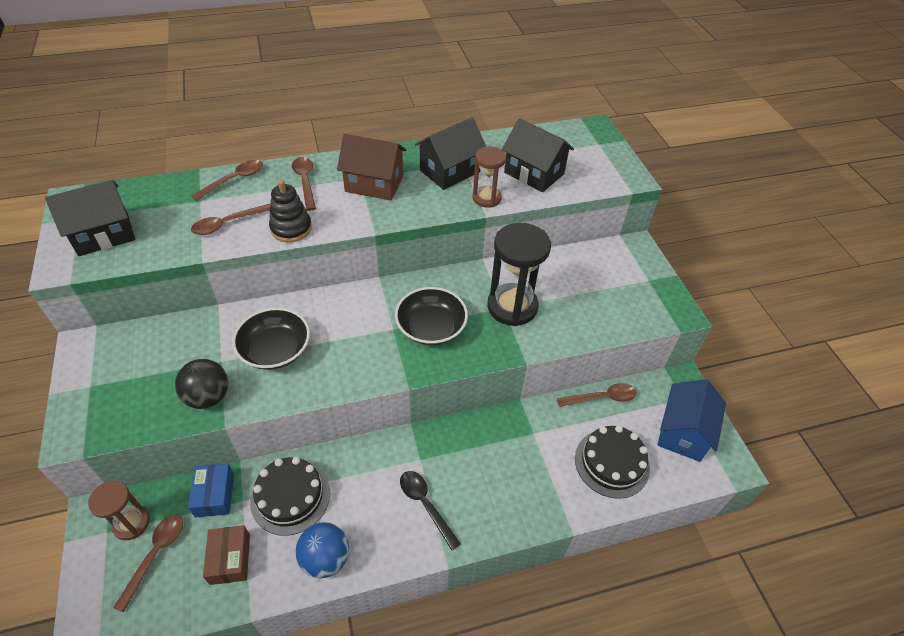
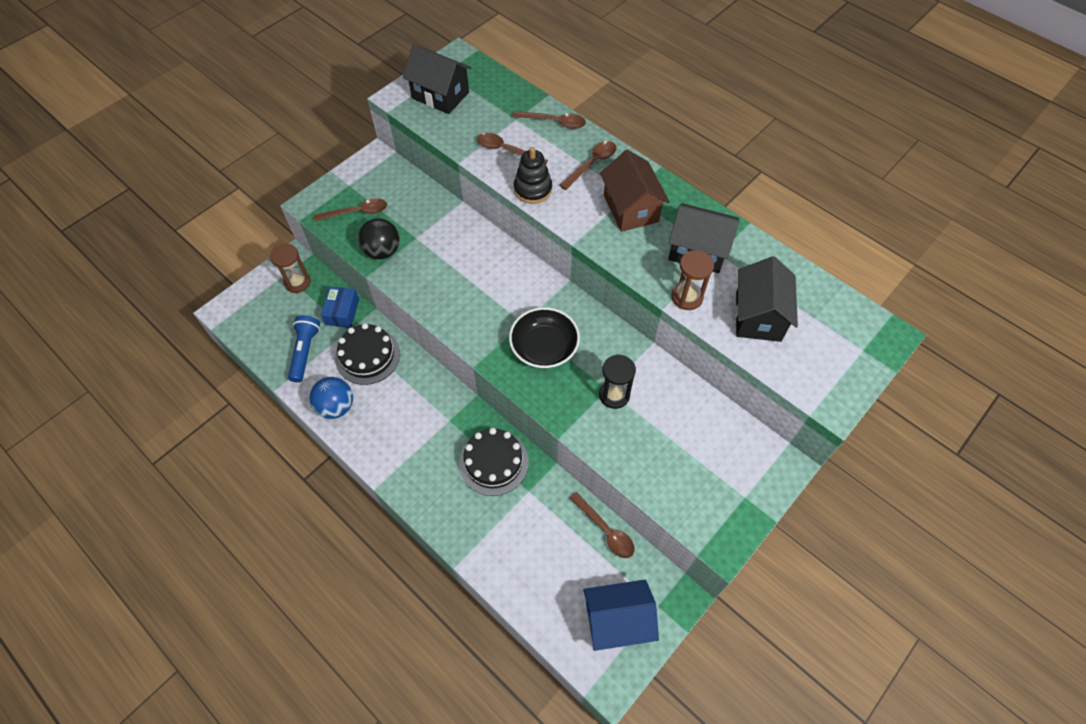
camera: 60 degrees right, 10 degrees up
brown spoon [113,514,183,613] -> brown spoon moved to [314,198,387,222]
blue box [188,464,234,517] -> blue box turned 45 degrees counterclockwise [321,287,359,328]
brown box [203,525,250,585] -> blue flashlight [288,315,320,382]
black bowl [232,308,310,370] -> none
black spoon [400,471,461,550] -> none
black hourglass [487,223,551,326] -> black hourglass [599,354,636,409], size x0.59
black cake [575,425,650,499] -> black cake moved to [459,428,529,496]

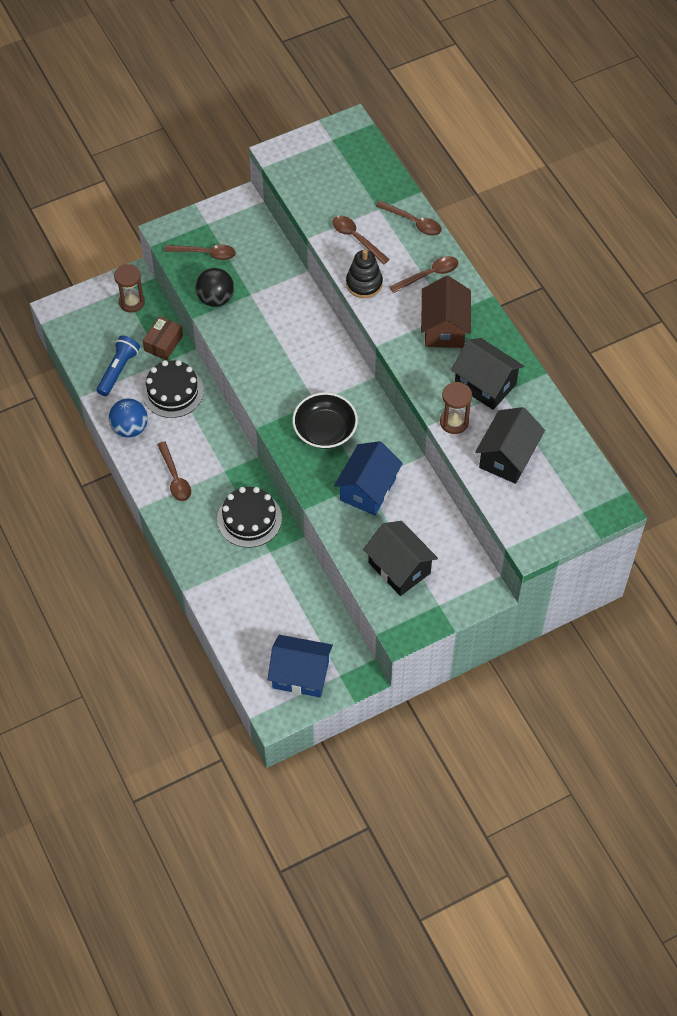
camera: 20 degrees right, 0 degrees up
blue box [321,287,359,328] -> brown box [143,316,183,360]
black house [403,45,472,114] -> black house moved to [363,521,438,596]
brown spoon [569,492,635,558] -> brown spoon moved to [157,441,191,501]
black hourglass [599,354,636,409] -> blue house [334,441,403,515]

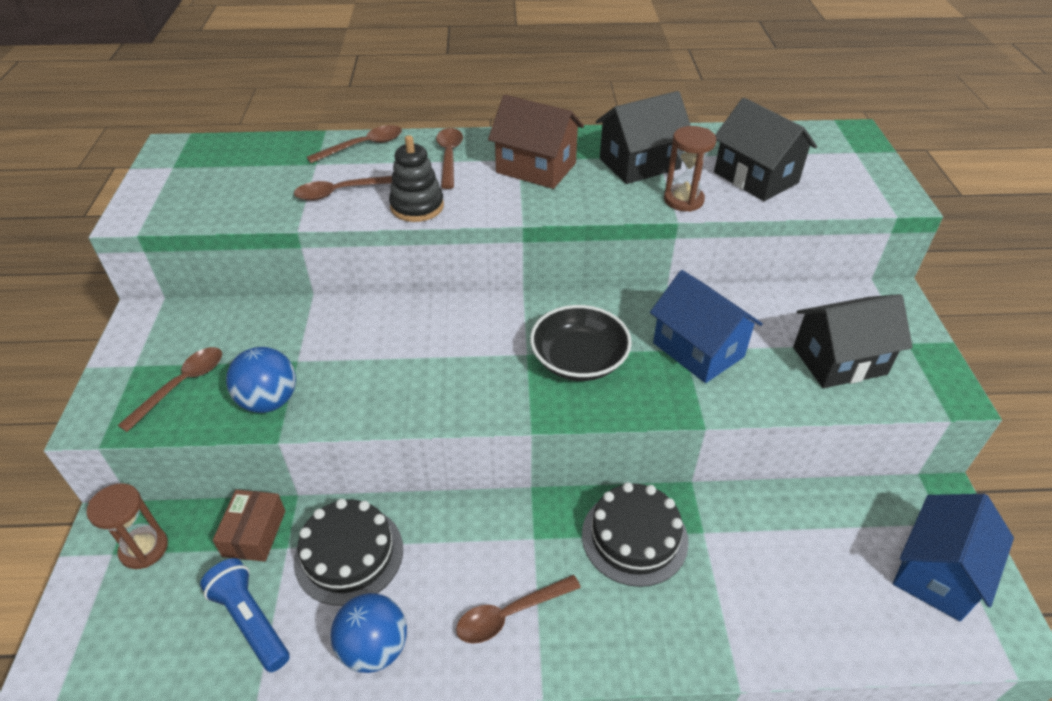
camera: 65 degrees left, 15 degrees down
brown box [143,316,183,360] -> brown box turned 45 degrees clockwise [213,490,285,562]
brown spoon [157,441,191,501] -> brown spoon turned 150 degrees clockwise [456,575,581,644]
black ball [195,268,234,307] -> blue ball [226,347,296,413]

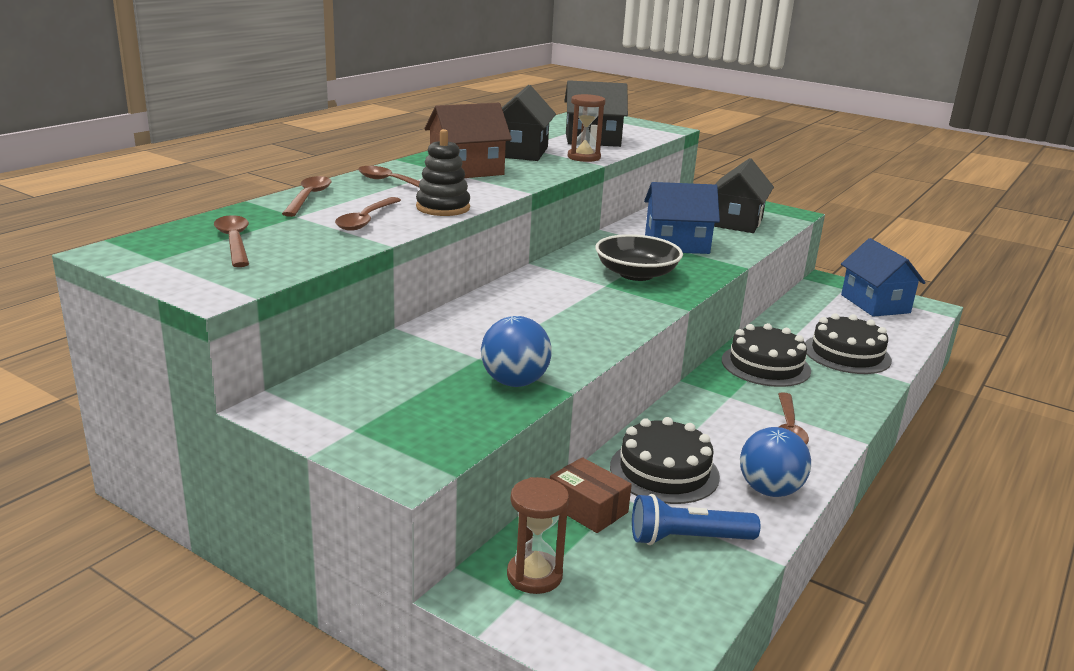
camera: 55 degrees left, 20 degrees down
brown spoon [117,347,222,432] -> brown spoon moved to [214,215,249,267]
none -> black cake [805,313,892,374]

